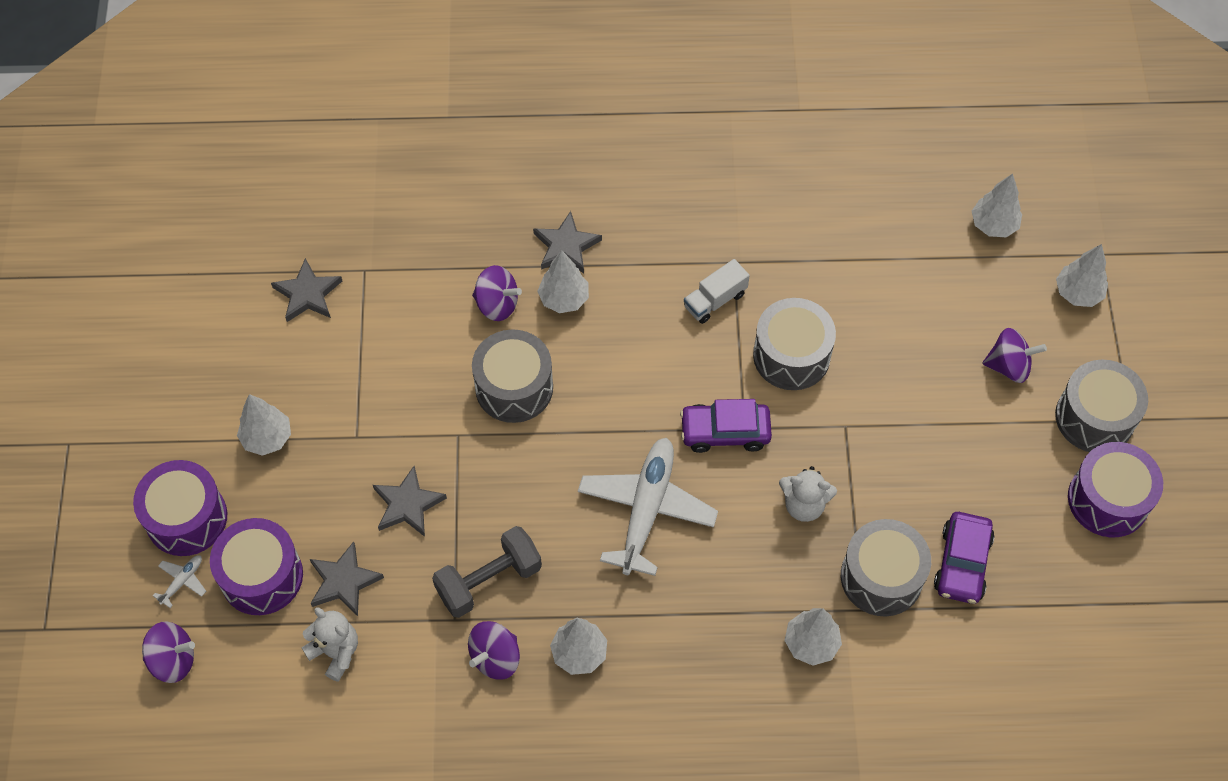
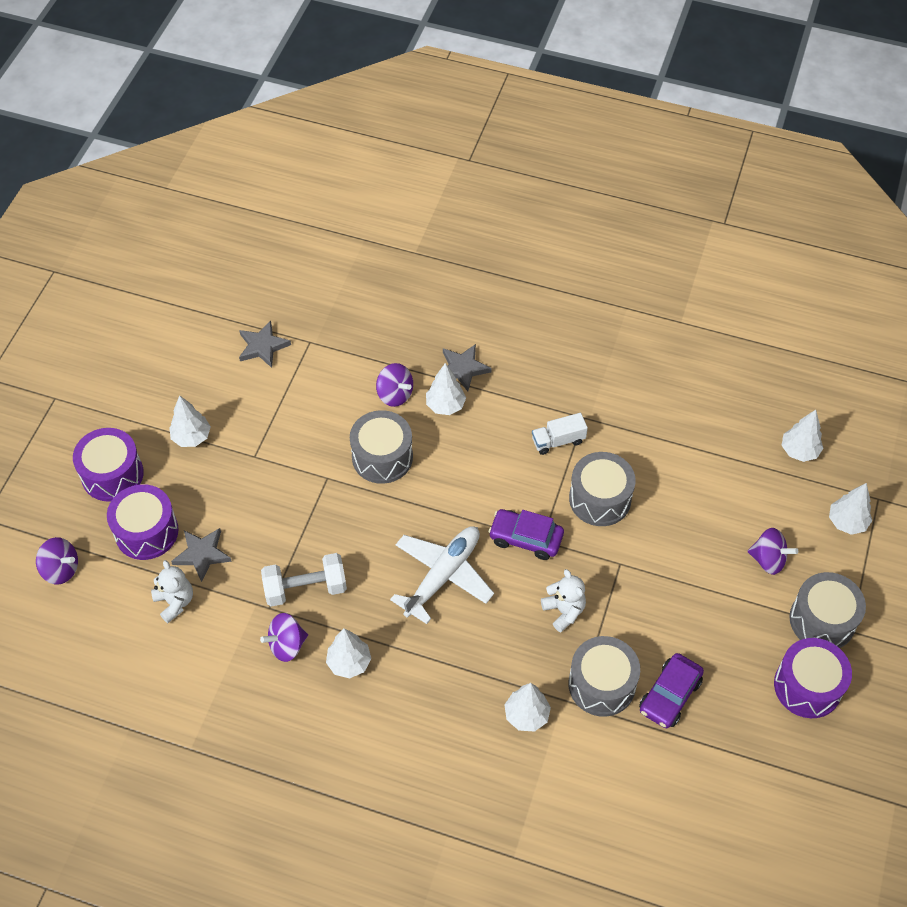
camera: 20 degrees right, 5 degrees down
white plane [153,555,206,608] -> none
grey star [373,466,447,537] -> none
grey dumbbell [432,526,542,618] -> white dumbbell [261,553,347,607]
white teddy bear [779,466,837,522] -> white teddy bear turned 150 degrees counterclockwise [541,569,586,632]

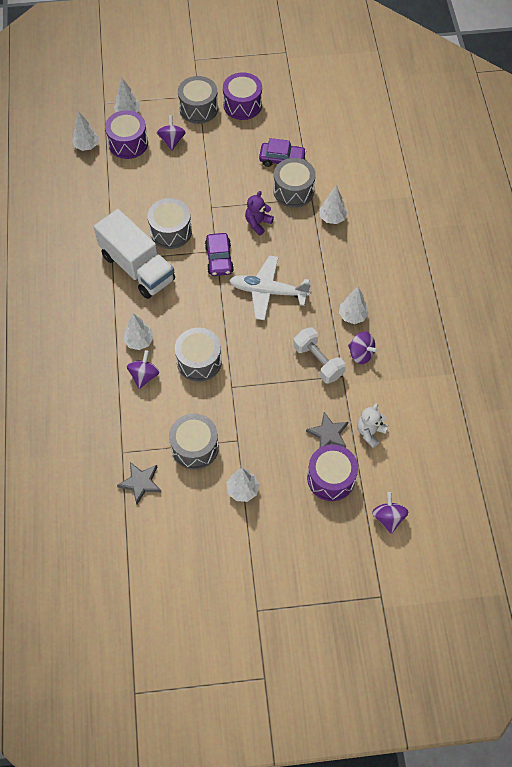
camera: 115 degrees left, 5 degrees up
purple drum [73,428,144,502] -> purple drum moved to [105,110,148,159]
grey star [443,344,492,392] -> none
white truck [532,413,588,455] -> white truck [94,209,175,299], size x2.30
white teddy bear [541,569,586,632] -> purple teddy bear [245,191,274,235]
none -> grey drum [169,413,219,470]

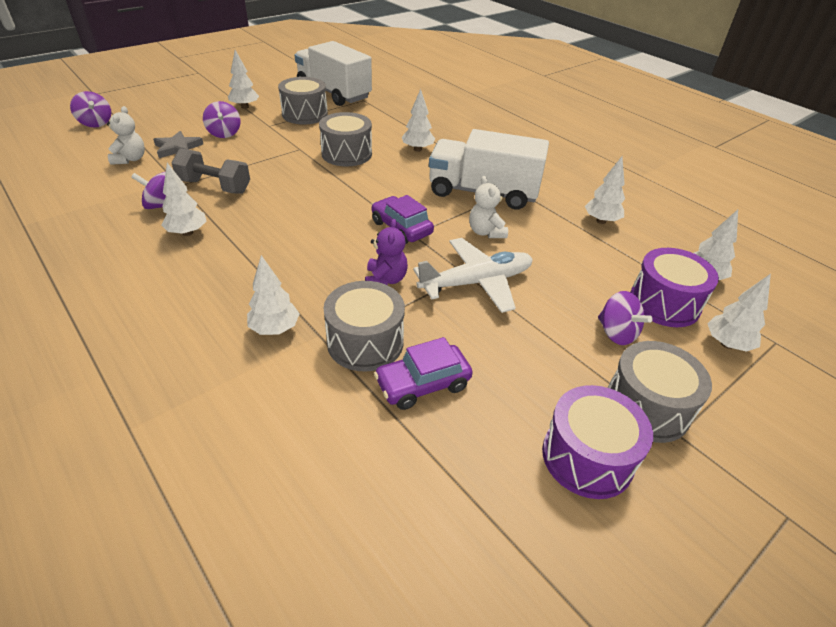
camera: 145 degrees right, 20 degrees down
grey star [117,462,161,504] -> white truck [295,41,372,106]
purple spinning top [127,350,160,389] -> purple spinning top moved to [203,101,241,138]
grey drum [148,198,192,249] -> white teddy bear [469,176,508,238]
white plane [229,255,311,320] -> white plane moved to [413,238,533,313]
white dumbbell [293,327,346,384] -> grey dumbbell [172,148,250,194]
purple drum [307,444,358,501] -> none
none -> white tree [585,156,625,224]

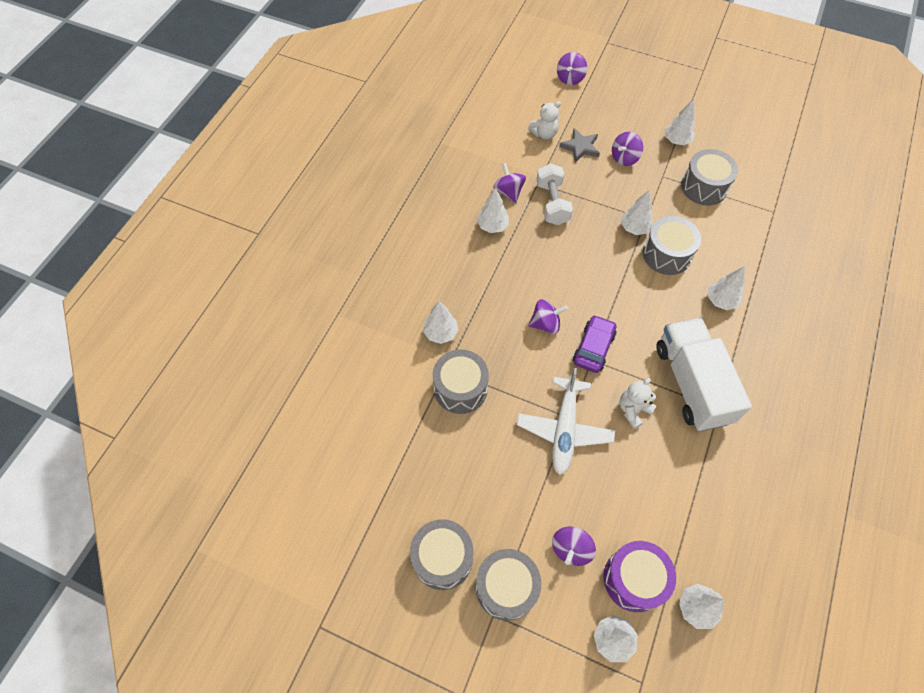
camera: 65 degrees right, 20 degrees up
grey dumbbell [172,148,250,194] -> white dumbbell [536,163,573,225]
white truck [295,41,372,106] -> none
purple teddy bear [365,219,408,285] -> none
purple car [374,337,473,410] -> none
white plane [413,238,533,313] -> white plane turned 60 degrees clockwise [517,368,615,475]
purple drum [542,385,653,499] -> grey drum [410,519,473,590]
white tree [585,156,625,224] -> white tree moved to [621,190,653,235]
none -> purple spinning top [528,299,568,334]

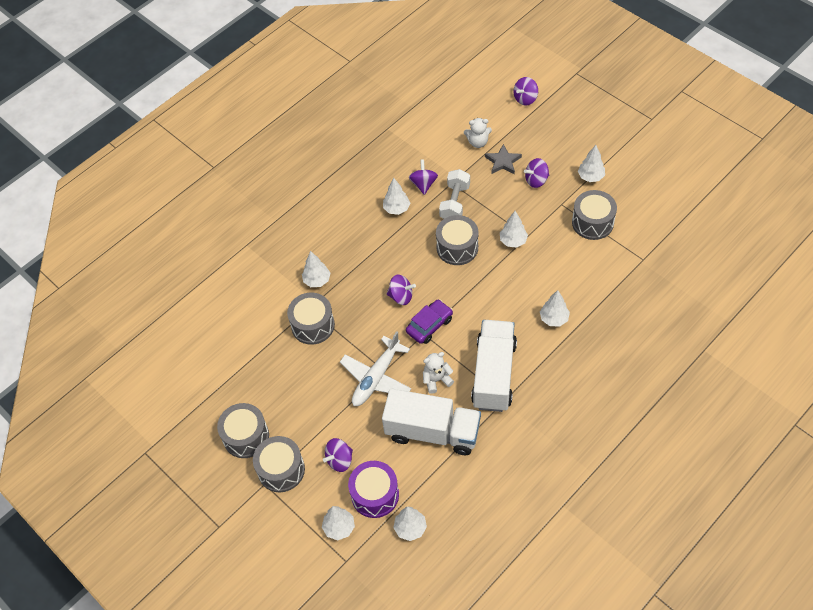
camera: 25 degrees right, 5 degrees down
grey drum [643,216,701,275] -> grey drum moved to [436,215,479,265]
none -> white truck [382,388,481,455]

